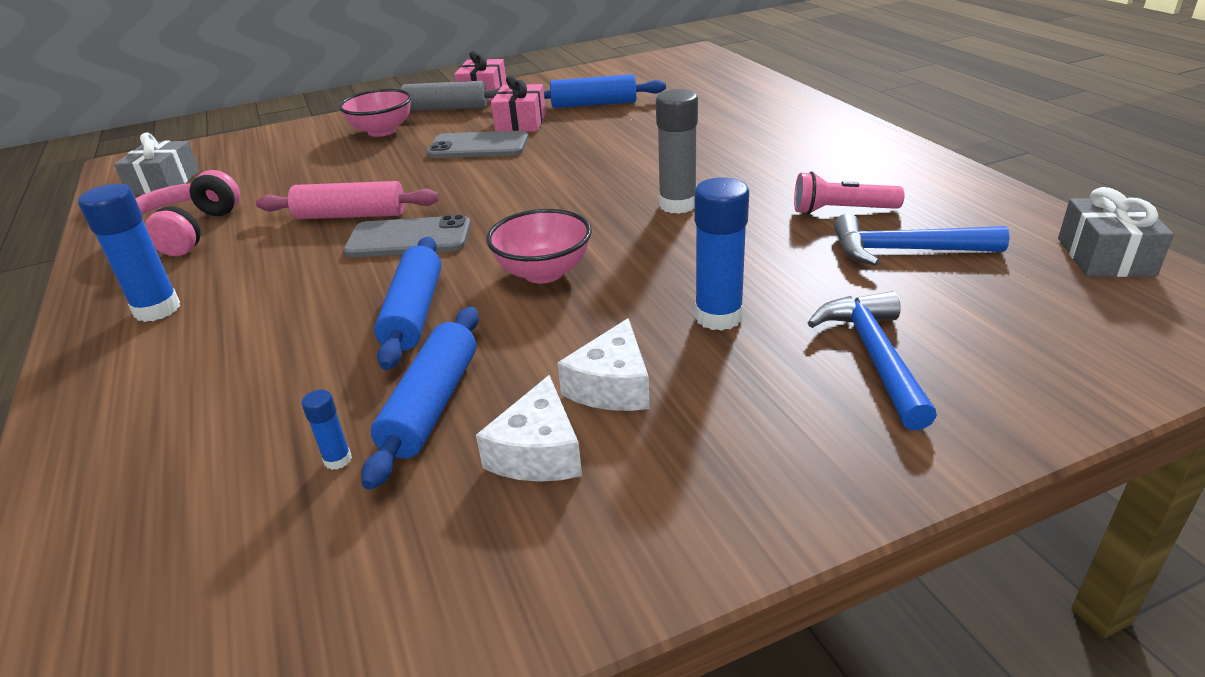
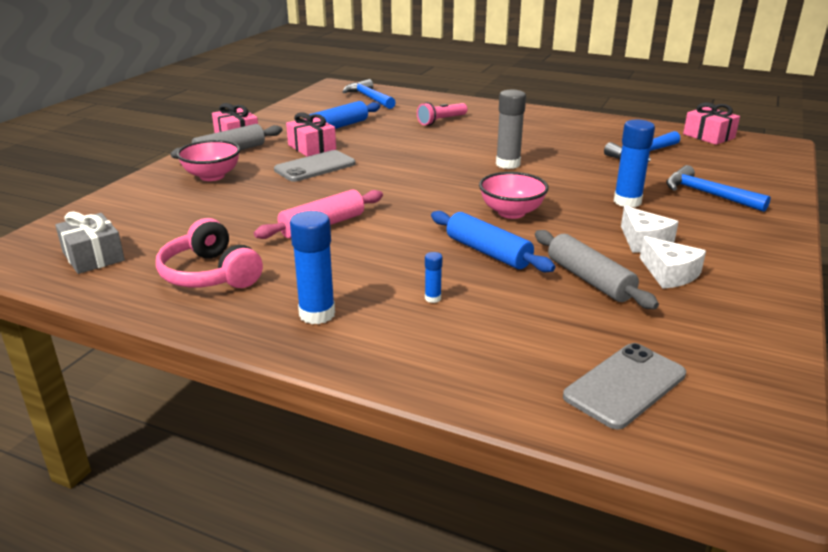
camera: 45 degrees left, 5 degrees down
blue glue stick [301,390,352,470] -> blue glue stick moved to [425,252,442,303]
grey phone [344,215,471,257] -> grey phone moved to [563,343,686,430]
blue rolling pin [361,307,479,490] -> grey rolling pin [535,230,659,309]
pink flashlight [794,172,905,214] -> pink flashlight moved to [417,102,468,125]
grey gift [1058,187,1174,277] -> pink gift [683,102,740,145]
none -> blue hammer [342,79,396,109]

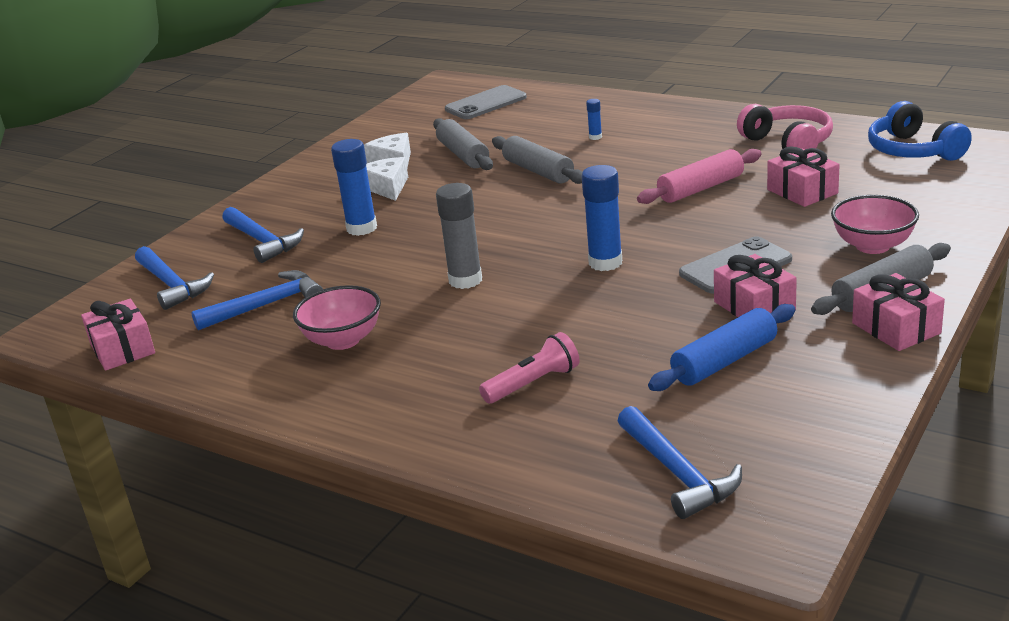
camera: 170 degrees left, 0 degrees up
grey gift [55,211,125,274] -> blue headphones [868,101,972,161]
blue glue stick [290,211,335,324] -> blue glue stick moved to [582,165,622,271]
blue rolling pin [431,211,555,272] -> grey rolling pin [492,136,583,184]
pink bowl [479,172,549,219] -> pink bowl moved to [293,285,381,350]
none -> blue hammer [135,246,214,310]
none -> pink gift [767,147,840,207]

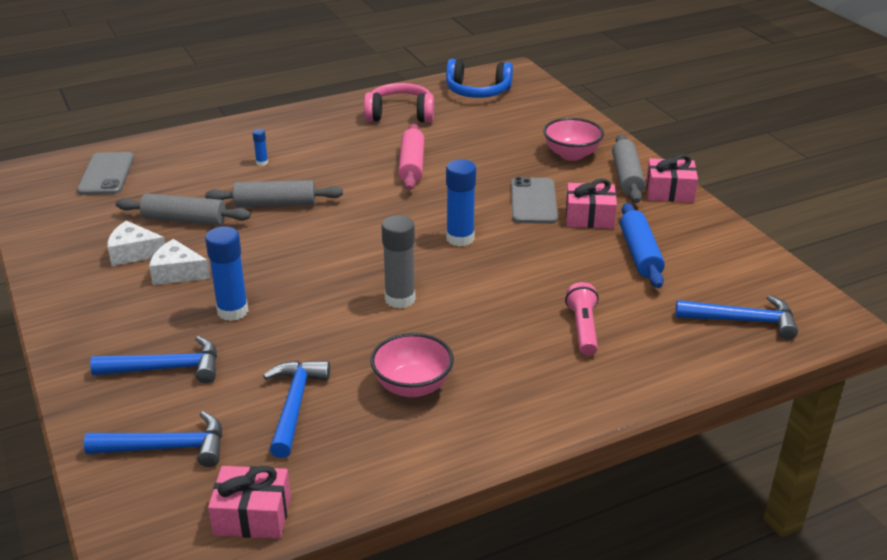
camera: 60 degrees left, 5 degrees up
pink gift [767,147,840,207] -> none

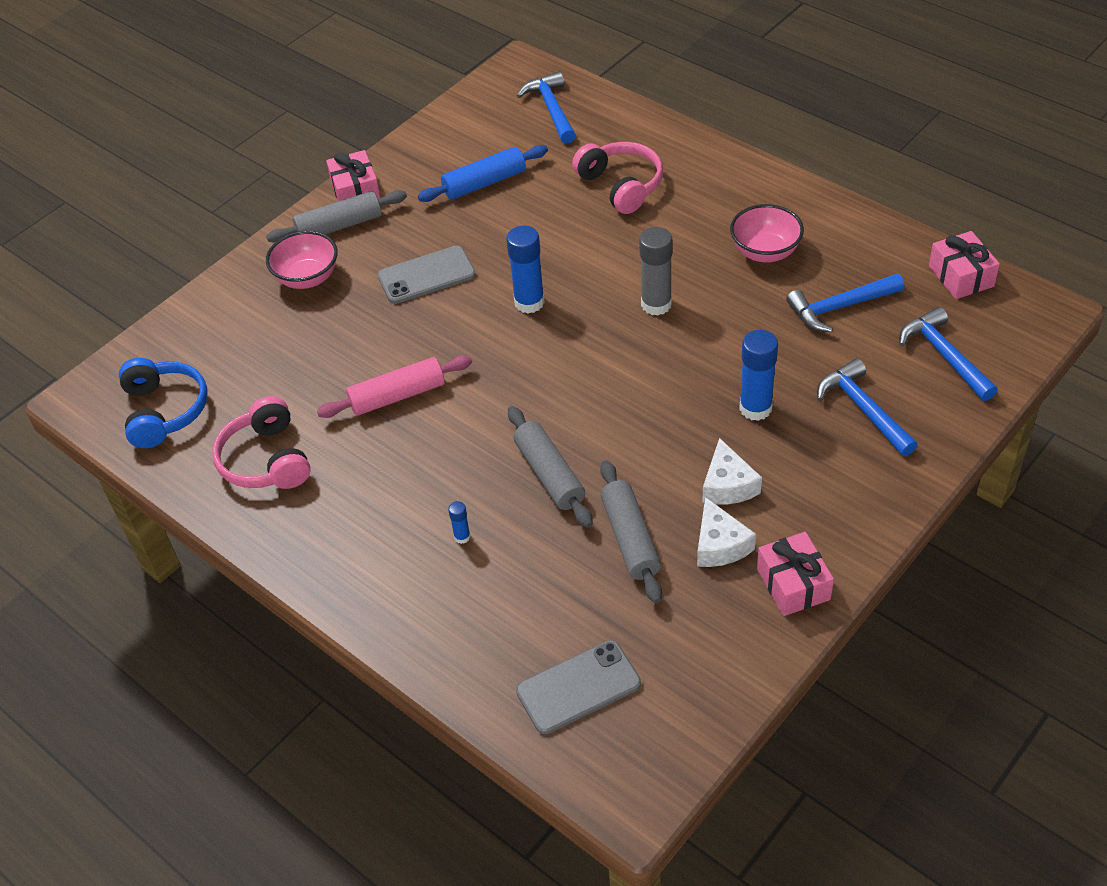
camera: 110 degrees left, 15 degrees up
pink flashlight [565,282,599,356] -> pink headphones [572,142,663,214]
pink gift [566,179,617,229] -> pink gift moved to [757,532,834,616]

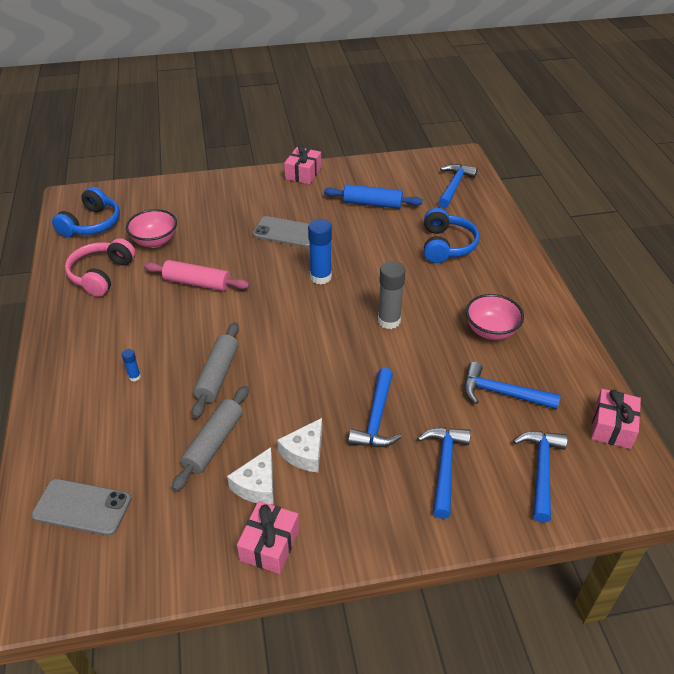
camera: 35 degrees right, 5 degrees down
grey rolling pin [266,190,407,243] -> none
pink bowl [266,231,338,289] -> pink bowl moved to [126,209,177,248]
pink headphones [572,142,663,214] -> blue headphones [424,208,480,263]
blue glue stick [739,330,778,421] -> blue hammer [348,368,402,447]

